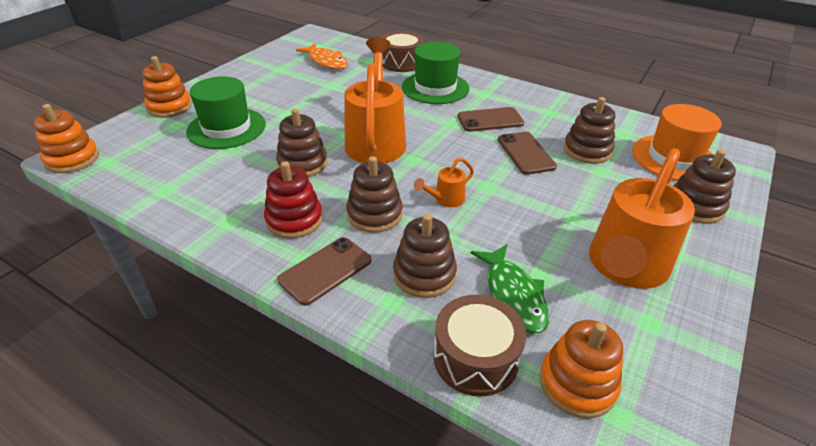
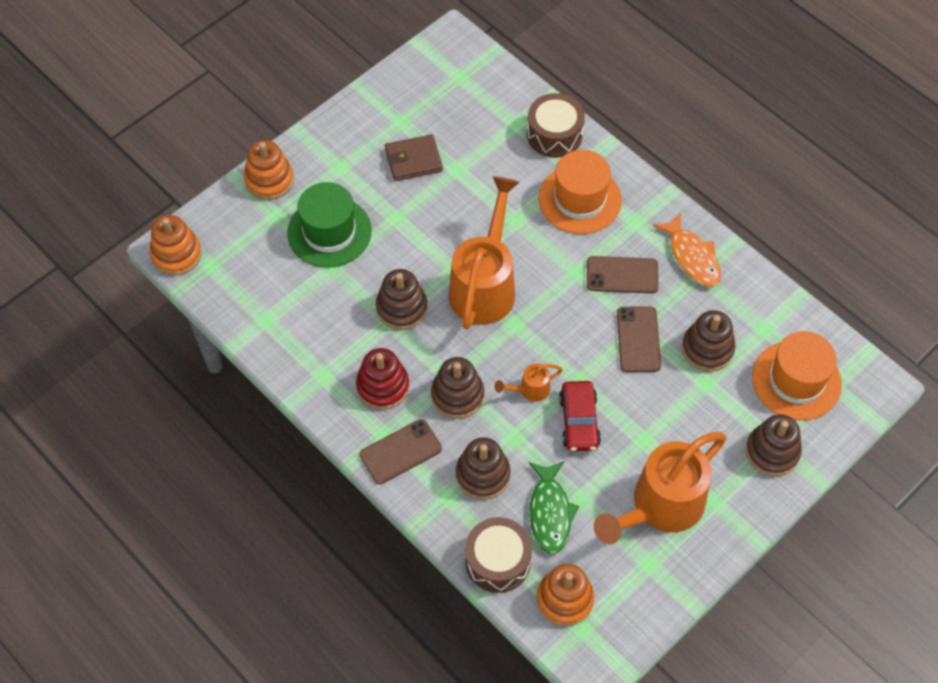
camera: 15 degrees right, 20 degrees up
orange fish [296,43,348,69] -> orange fish moved to [653,213,721,287]
green hat [402,42,469,104] -> orange hat [538,150,622,234]
none -> brown wallet [385,134,443,181]
none -> red car [559,381,601,451]

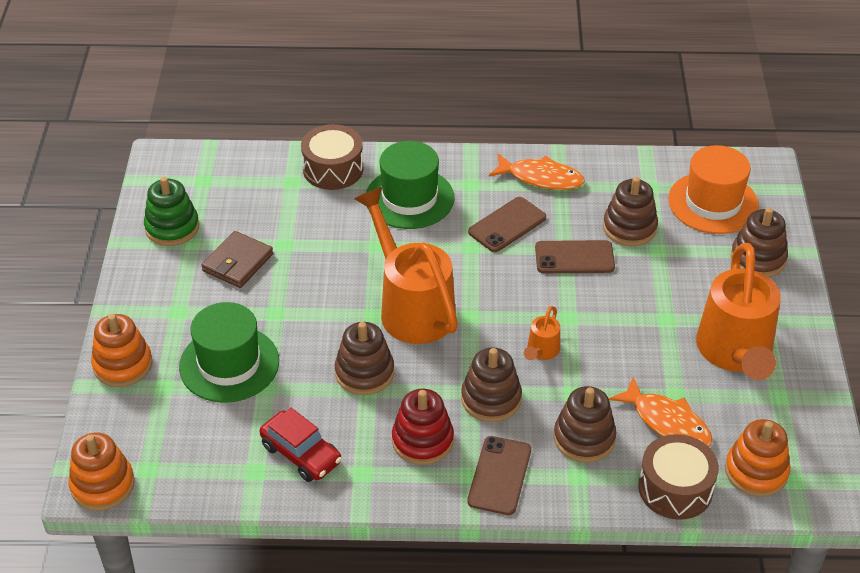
camera: 45 degrees left, 15 degrees down
green fish [529,461,579,554] -> orange fish [609,377,713,447]
orange hat [538,150,622,234] -> green hat [366,141,454,229]
red car [559,381,601,451] -> red car moved to [260,408,342,482]
brown phone [617,306,661,372] -> brown phone turned 45 degrees counterclockwise [535,240,615,273]
none -> green stacking toy [144,177,199,246]

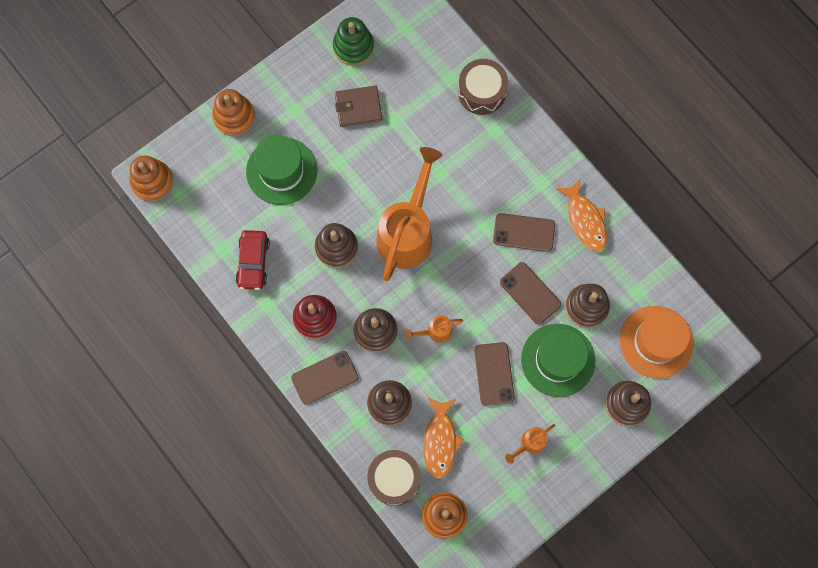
camera: 50 degrees right, 30 degrees up
green hat [366,141,454,229] -> green hat moved to [521,324,595,397]
orange watering can [696,243,781,380] -> orange watering can [505,424,555,464], size x0.43
none -> brown phone [474,342,515,406]

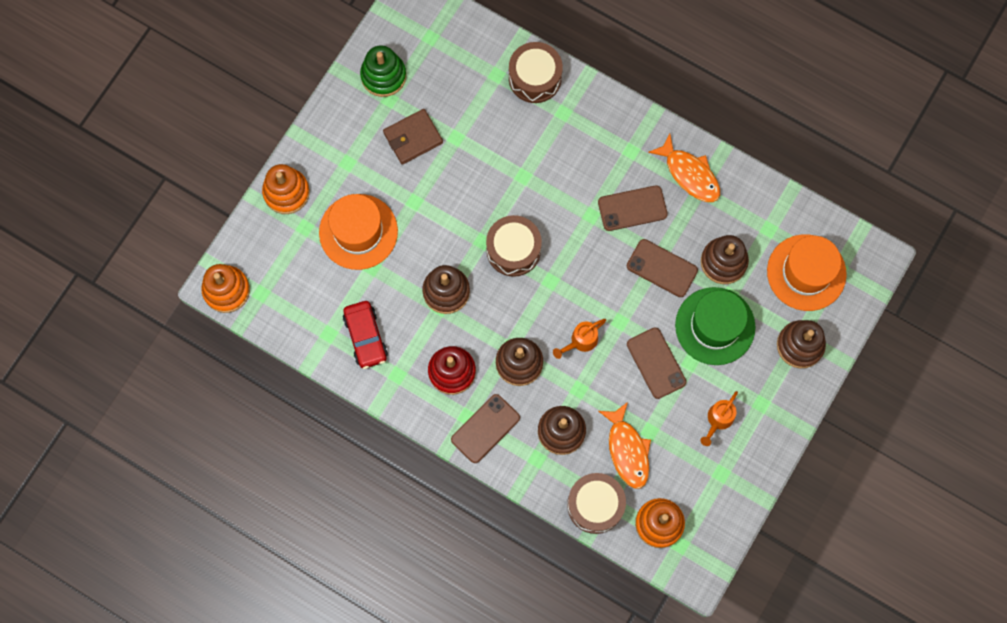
camera: 20 degrees left, 0 degrees up
green hat [246,135,317,205] -> orange hat [319,194,398,270]
orange watering can [376,147,443,281] -> brown drum [486,215,542,277]

